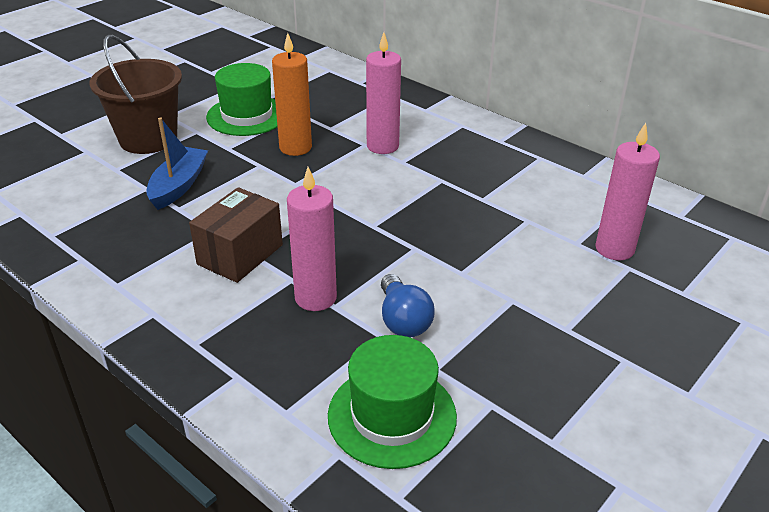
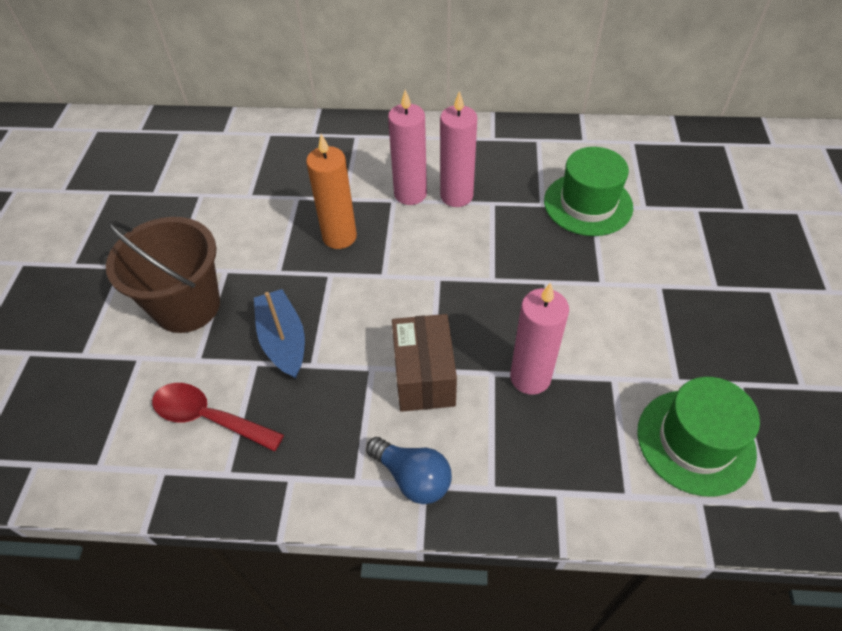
camera: 35 degrees left, 15 degrees up
green hat [206,63,277,136] -> green hat moved to [544,147,633,236]
blue light bulb [381,274,435,338] -> blue light bulb moved to [366,437,452,504]
pink candle [595,123,660,260] -> pink candle moved to [440,91,477,207]
none -> red spoon [152,383,284,452]

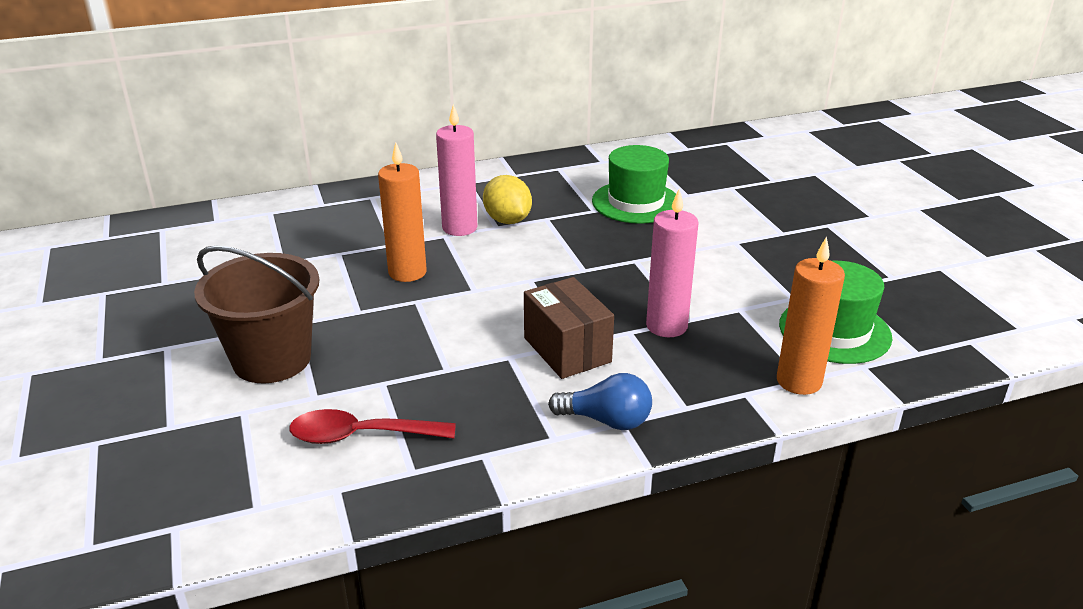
camera: 25 degrees left, 20 degrees down
blue boat [254,289,305,379] -> none
pink candle [440,91,477,207] -> yellow lemon [483,175,532,224]
none -> orange candle [777,236,845,395]

